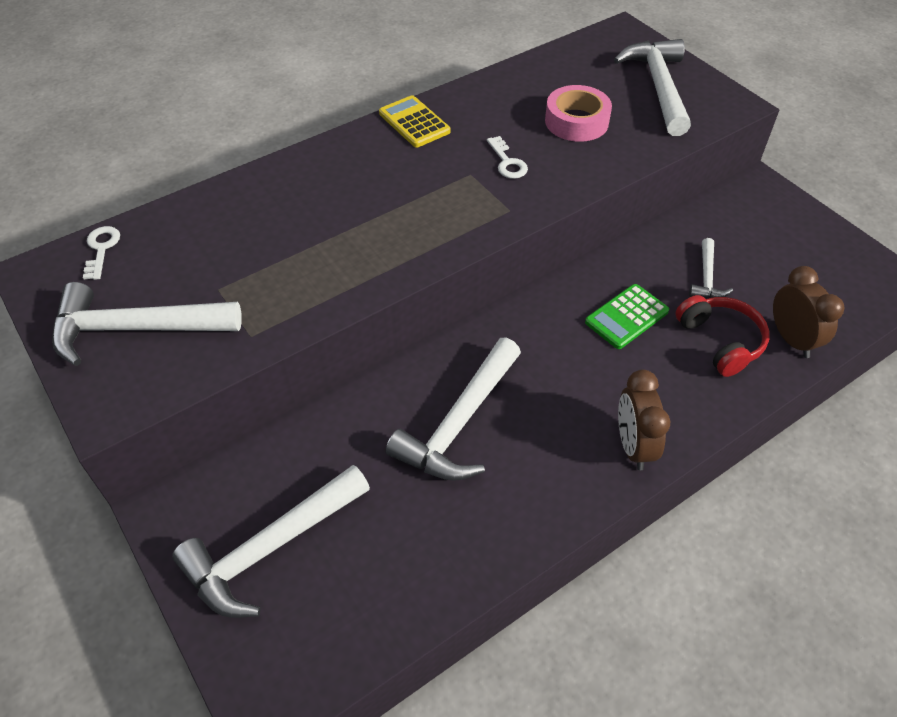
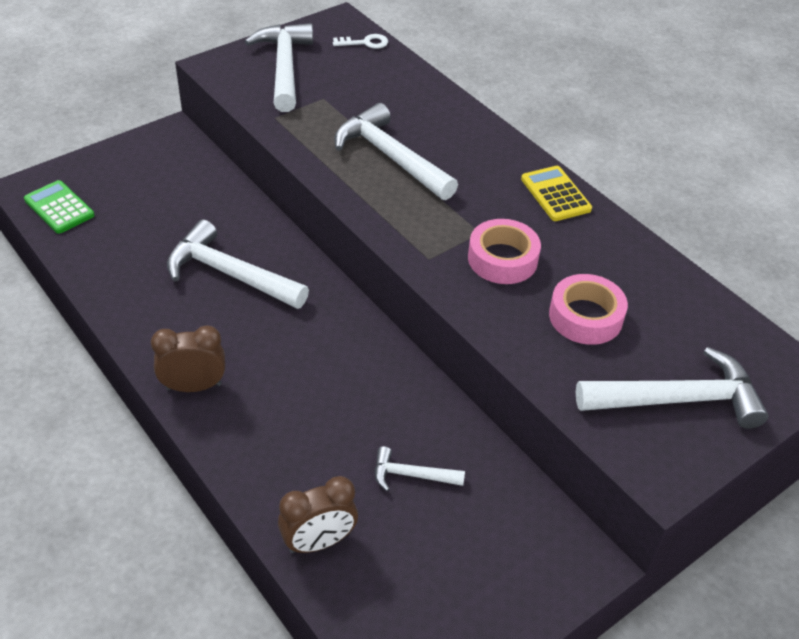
camera: 85 degrees right, 5 degrees down
white hammer [172,465,370,618] -> white hammer moved to [335,103,458,200]
yellow calculator [379,95,450,147] -> yellow calculator turned 75 degrees counterclockwise [521,166,592,221]
white key [487,136,528,179] -> pink tape [468,219,541,284]
green calculator [585,284,669,349] -> green calculator moved to [24,180,94,234]
red headphones [675,295,770,377] -> none

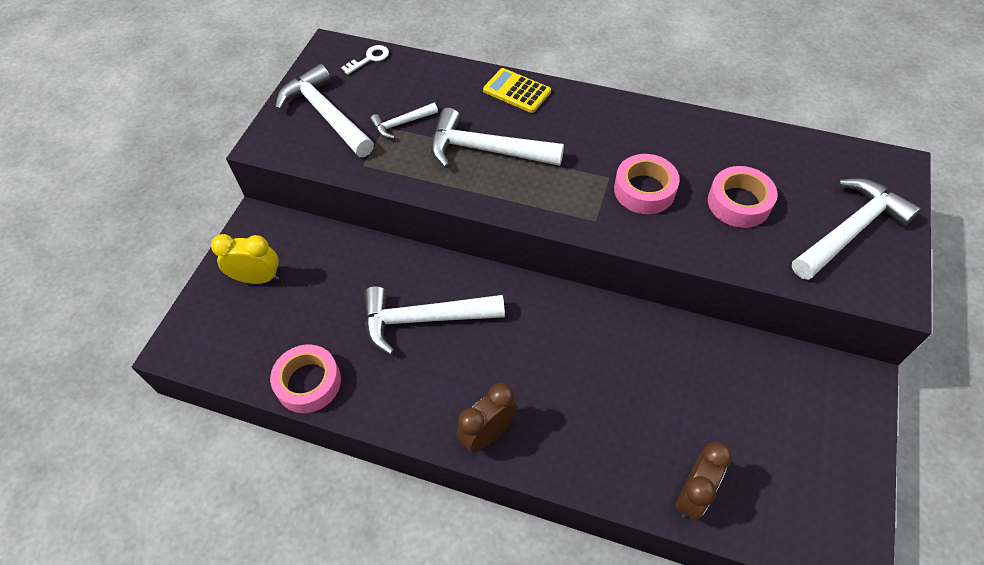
camera: 30 degrees left, 10 degrees up
green calculator [24,180,94,234] -> none
white hammer [375,446,465,491] -> white hammer moved to [370,103,438,139]
yellow calculator [521,166,592,221] -> yellow calculator moved to [483,68,551,113]
none -> yellow clock [211,234,279,284]
none -> pink tape [270,345,341,413]

